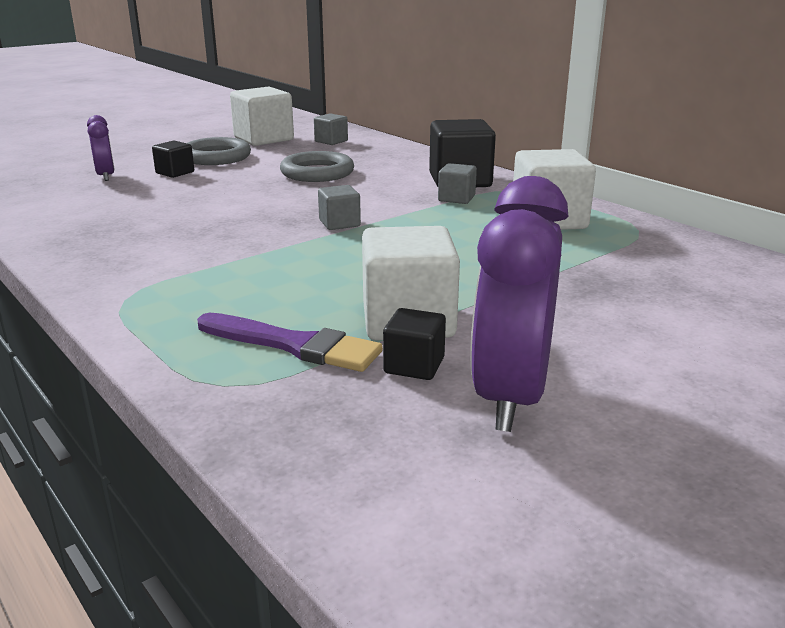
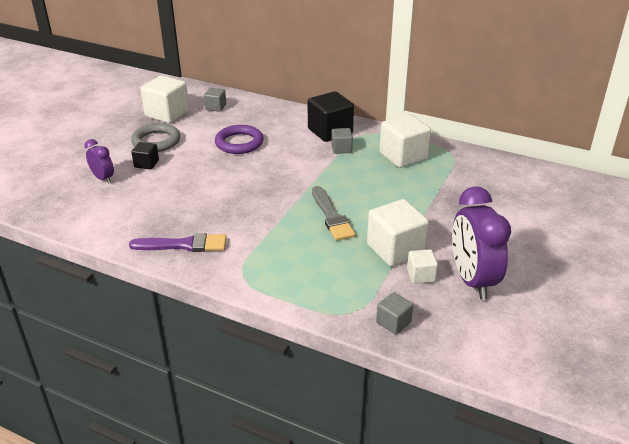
camera: 25 degrees left, 10 degrees up
purple brush [197,313,383,372] -> purple brush moved to [129,233,227,252]
grey ring [280,151,354,182] -> purple ring [215,125,264,154]
grey cube [318,185,361,230] -> grey cube moved to [376,292,413,334]
black cube [383,308,446,380] -> white cube [407,249,438,284]
none -> grey brush [312,186,356,241]

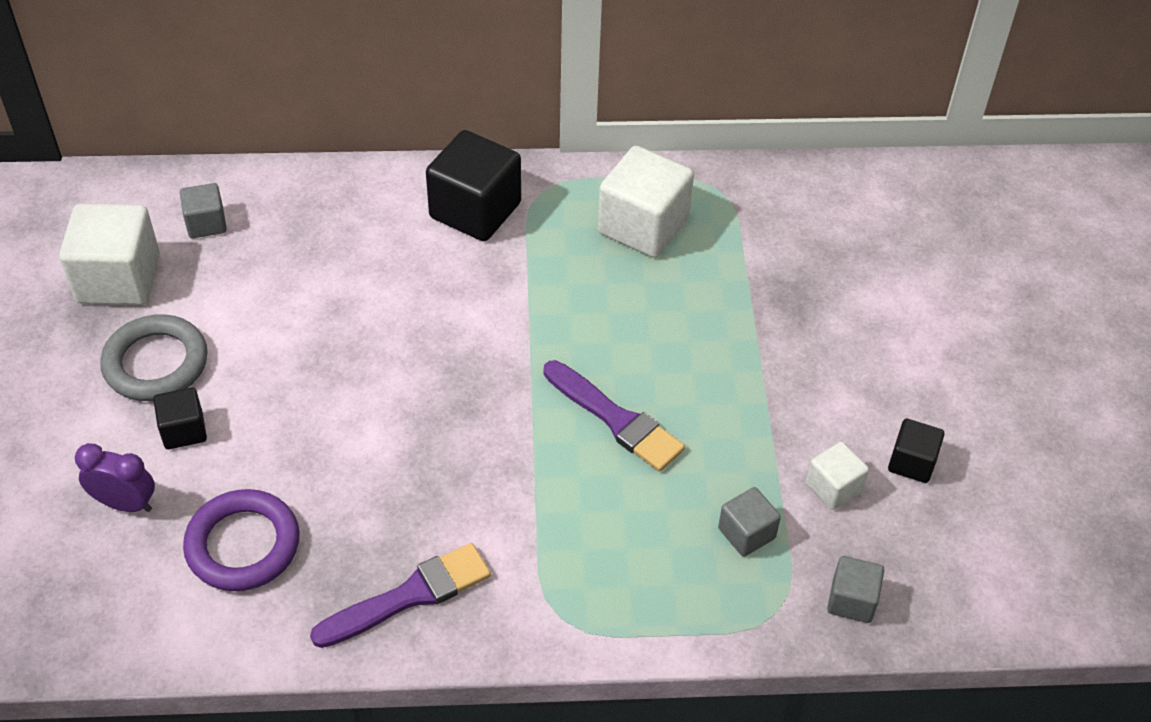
camera: 30 degrees left, 15 degrees up
purple ring [215,125,264,154] -> purple ring moved to [183,489,299,591]
grey brush [312,186,356,241] -> purple brush [543,360,685,472]
grey cube [331,128,353,154] -> grey cube moved to [718,487,781,557]
white cube [367,199,429,266] -> none
purple clock [452,186,511,300] -> black cube [888,419,944,483]

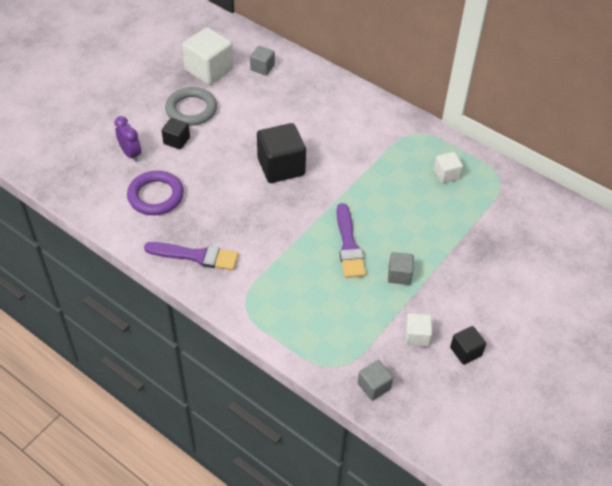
camera: 40 degrees right, 0 degrees up
black cube [426,130,521,241] -> black cube moved to [257,123,306,183]
white cube [598,146,694,258] -> white cube [434,152,463,183], size x0.53
grey cube [718,487,781,557] -> grey cube moved to [388,252,414,285]

